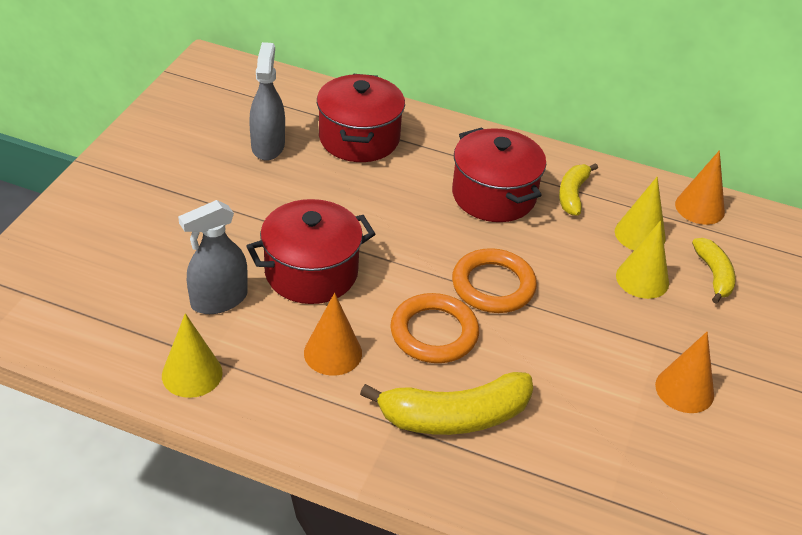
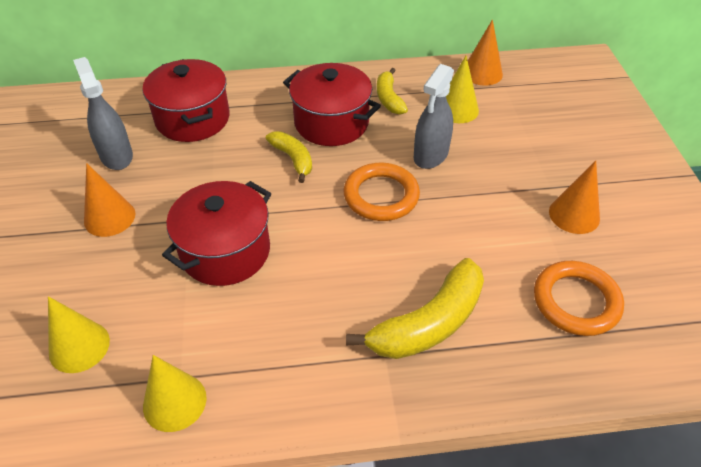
camera: 25 degrees left, 5 degrees up
grey spray bottle [178,200,248,314] -> grey spray bottle moved to [414,64,454,169]
orange cone [304,293,362,376] -> orange cone moved to [84,163,135,237]
orange ring [390,293,479,363] -> orange ring moved to [534,261,624,336]
yellow cone [616,221,669,299] -> yellow cone moved to [48,296,110,373]
yellow banana [692,238,736,304] -> yellow banana moved to [266,131,312,183]

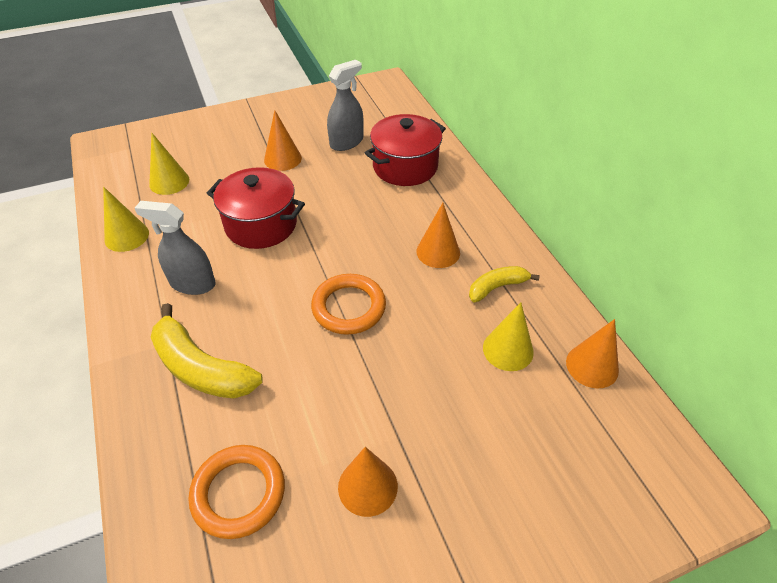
camera: 75 degrees right, 0 degrees up
yellow banana [266,131,312,183] -> none
red pot [283,63,381,146] -> orange cone [417,203,460,268]
grey spray bottle [414,64,454,169] -> grey spray bottle moved to [135,201,216,295]

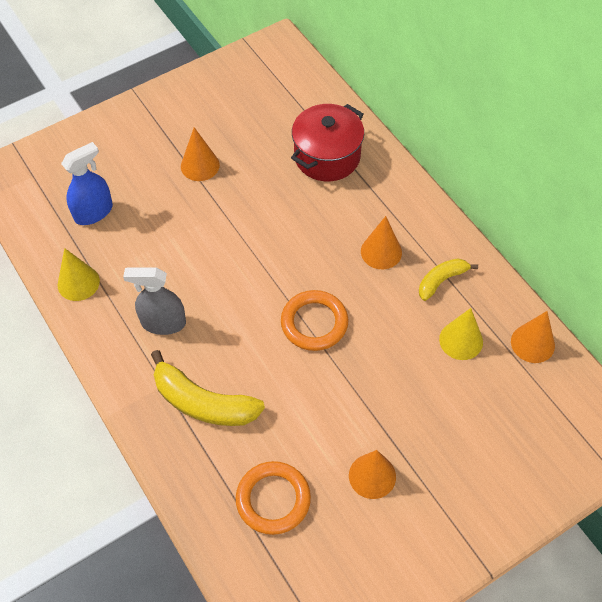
camera: 10 degrees left, 10 degrees up
yellow cone [149,133,189,195] -> blue spray bottle [61,142,113,225]
red pot [207,167,305,249] -> none
grey spray bottle [327,60,363,151] -> none

